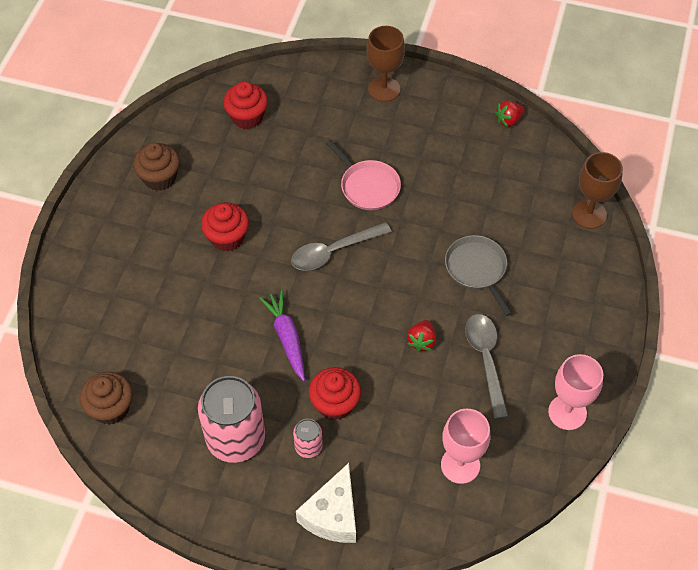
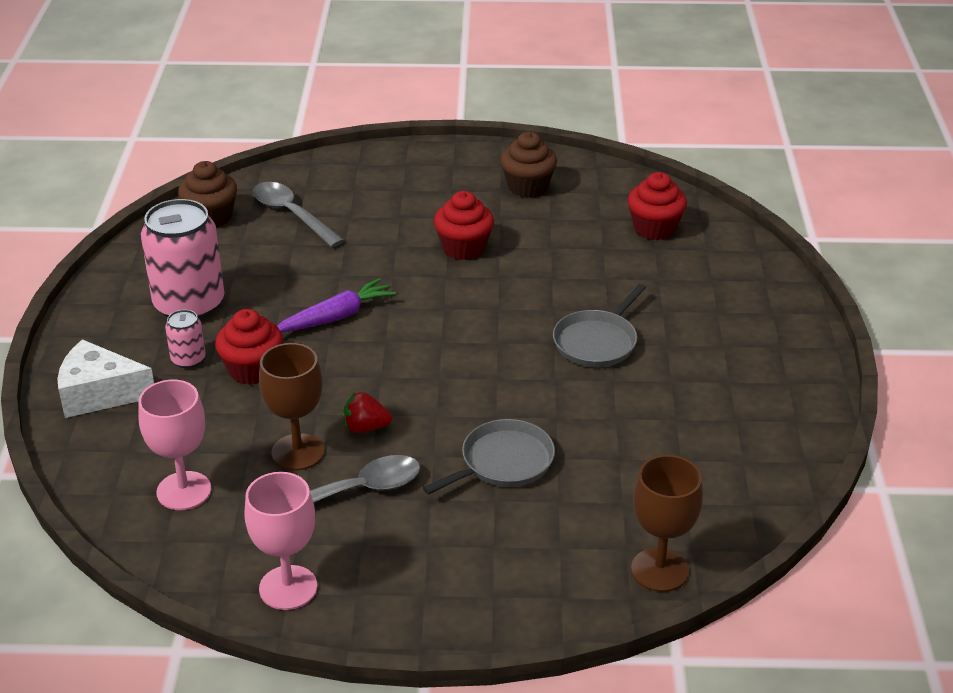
camera: 75 degrees right, 20 degrees down
grey spoon [291,222,392,271] -> grey spoon moved to [253,182,344,247]
pink pan [326,140,401,210] -> grey pan [553,284,646,367]
brown goblet [366,26,405,102] -> brown goblet moved to [259,343,324,471]
red strawberry [495,100,525,127] -> none

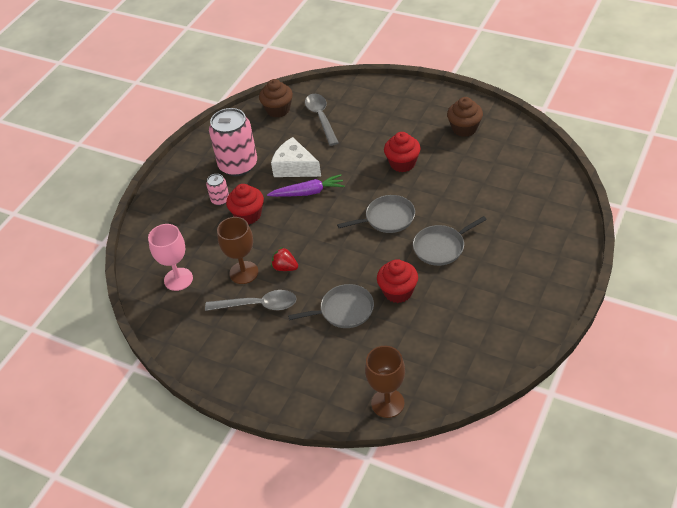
camera: 30 degrees right, 10 degrees up
white cheese [57,339,154,418] -> white cheese moved to [271,137,321,177]
pink goblet [244,472,317,610] -> none
red cupcake [628,172,687,240] -> red cupcake moved to [377,259,418,303]
none -> grey pan [337,195,415,233]

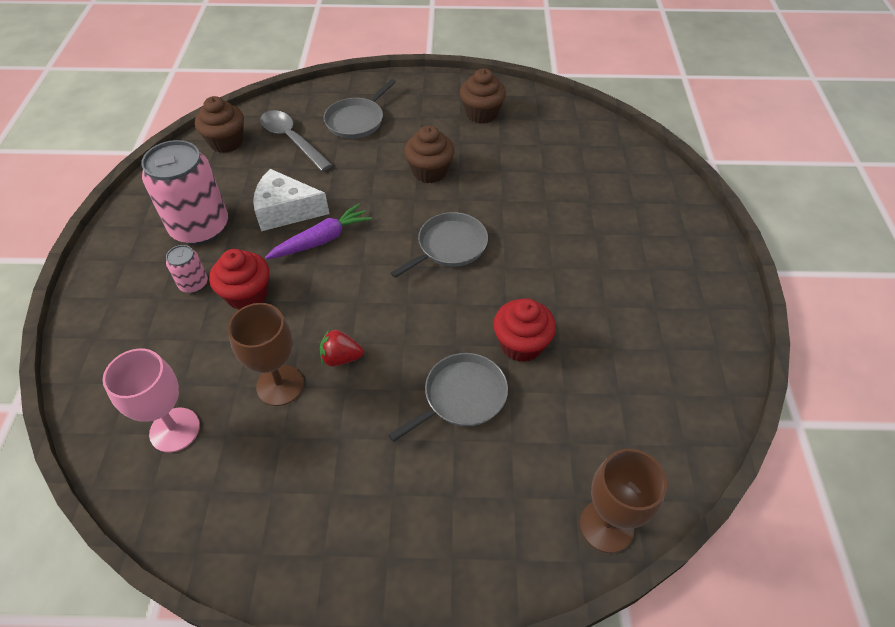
camera: 30 degrees left, 5 degrees up
grey spoon [205,290,297,311] -> none
red cupcake [384,132,421,172] -> brown cupcake [404,125,454,183]
grey pan [413,216,487,266] -> grey pan moved to [324,79,396,139]

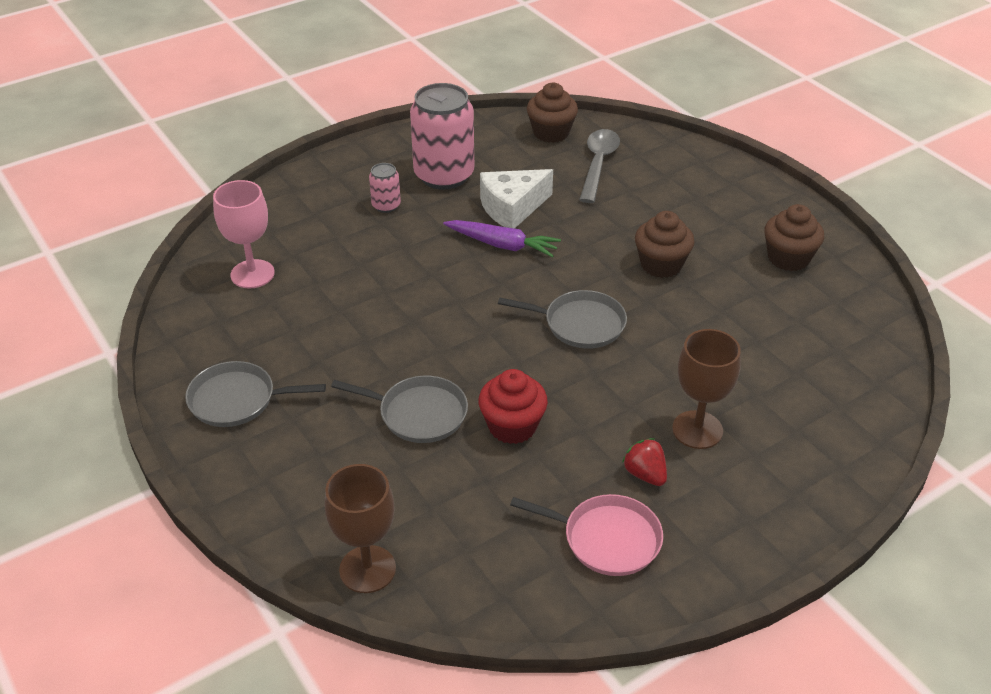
camera: 55 degrees right, 10 degrees down
red cupcake [209,249,269,310] -> none
brown goblet [228,303,304,406] -> brown goblet moved to [672,329,741,449]
white cheese [253,169,329,231] -> white cheese turned 90 degrees counterclockwise [480,169,553,229]
red strawberry [320,329,363,366] -> red strawberry moved to [622,438,667,486]
grey pan [324,79,396,139] -> grey pan moved to [185,361,326,427]
none -> pink pan [510,494,663,576]

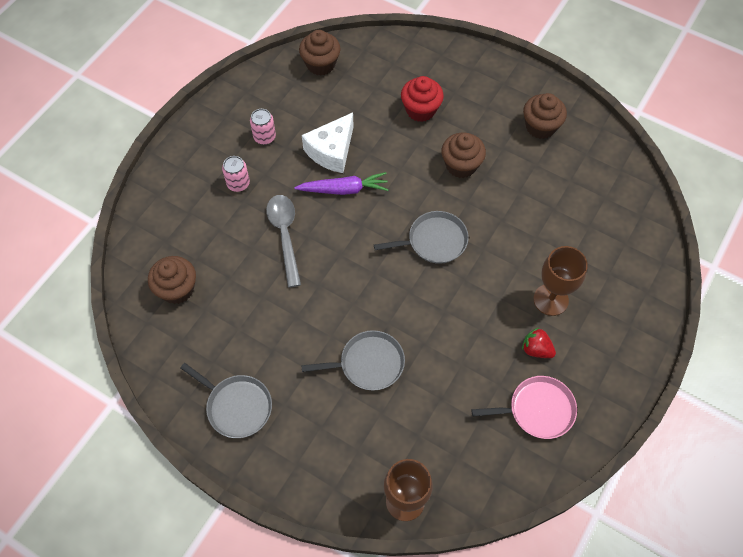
camera: 25 degrees left, 20 degrees up
grey pan [185,361,326,427] -> grey pan turned 120 degrees counterclockwise [180,363,272,438]
pink goblet [213,180,275,289] -> brown cupcake [148,256,196,304]
pink can [410,83,474,190] -> pink can [250,109,276,145], size x0.47
red cupcake [478,369,548,444] -> red cupcake moved to [401,76,444,122]
grey spoon [579,129,620,203] -> grey spoon moved to [266,195,301,288]

